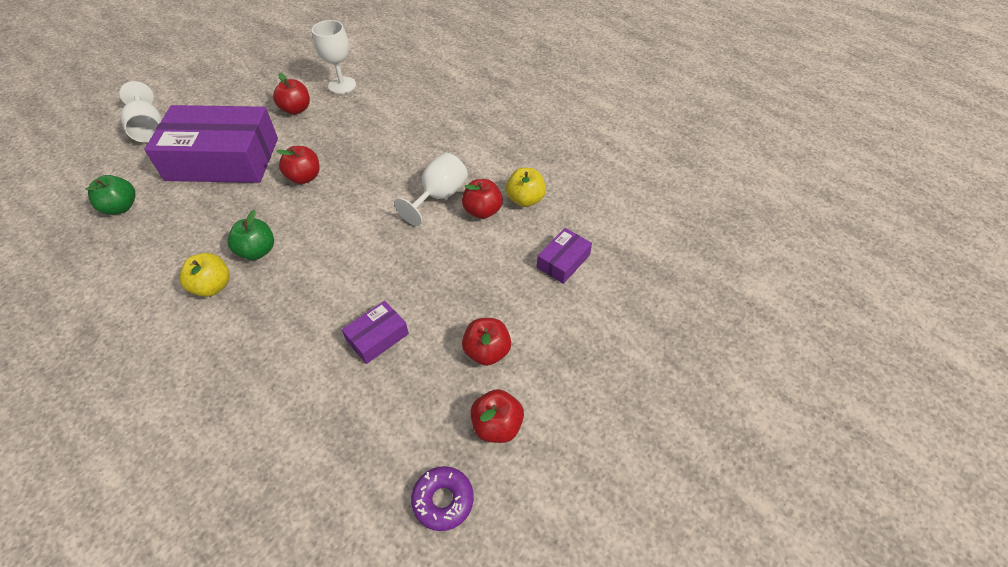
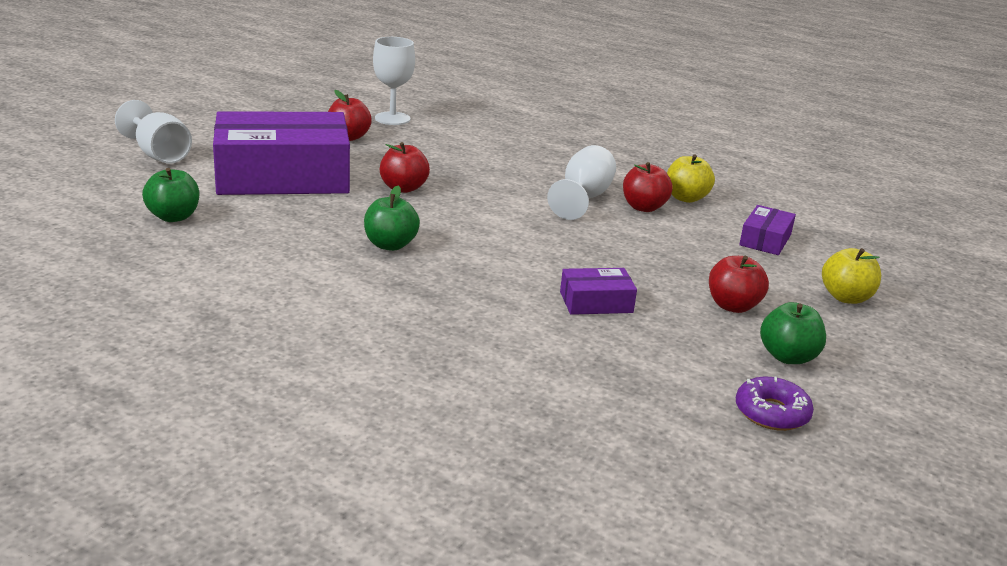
camera: 15 degrees left, 25 degrees down
yellow apple [179,253,230,297] -> yellow apple moved to [822,248,881,304]
purple box [342,301,409,364] -> purple box turned 45 degrees clockwise [560,268,637,315]
red apple [470,389,524,443] -> green apple [760,302,826,364]

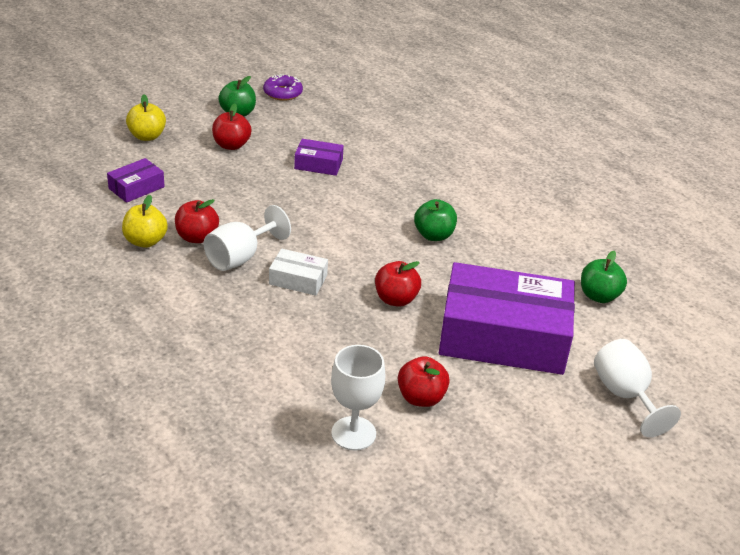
camera: 160 degrees left, 10 degrees up
none -> white box [269,248,328,296]

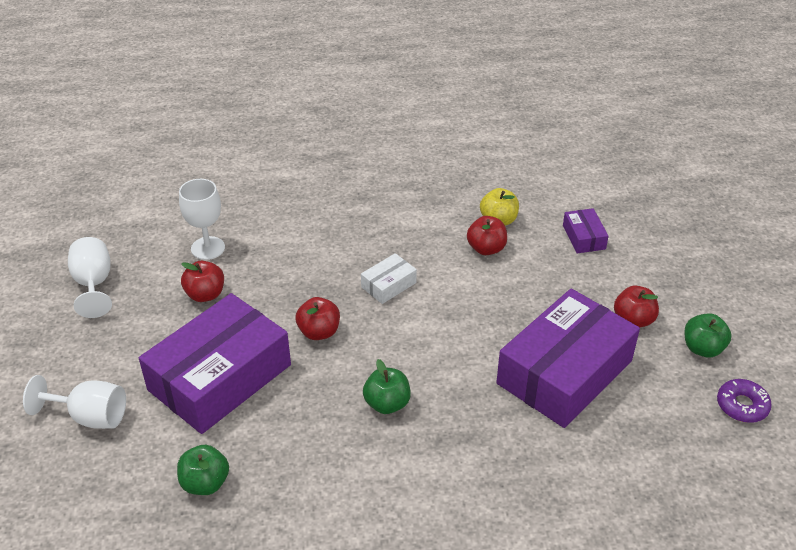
camera: 125 degrees right, 5 degrees up
yellow apple [126,94,166,141] -> none
white goblet [204,205,291,271] -> white goblet moved to [68,237,112,318]
purple box [294,139,344,176] -> purple box [496,288,640,428], size x2.35

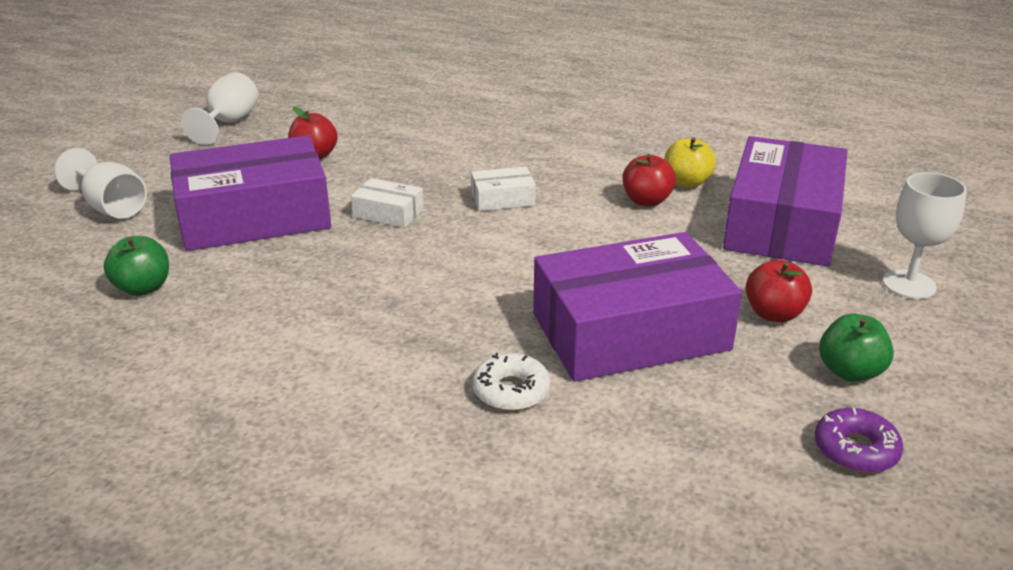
camera: 30 degrees right, 10 degrees down
white goblet [179,179,225,260] -> white goblet moved to [883,172,967,299]
red apple [295,297,340,340] -> white box [351,178,424,228]
green apple [363,359,411,414] -> none
purple box [563,208,609,253] -> purple box [723,136,848,267], size x2.35
none -> white donut [473,353,550,411]

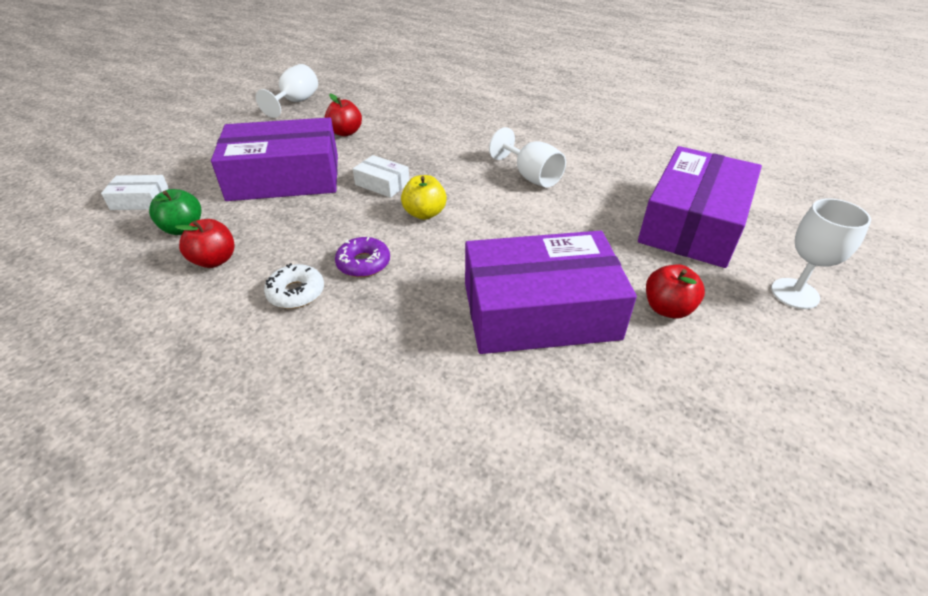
camera: 10 degrees right, 10 degrees up
white goblet [54,148,147,219] -> white goblet moved to [489,127,566,188]
white box [471,167,536,211] -> white box moved to [101,175,169,210]
white donut [473,353,550,411] -> white donut moved to [264,263,324,309]
red apple [622,154,676,207] -> red apple moved to [175,219,235,268]
yellow apple [664,137,716,188] -> yellow apple moved to [401,175,447,220]
purple donut [815,408,903,473] -> purple donut moved to [335,237,390,277]
green apple [819,313,894,382] -> none

